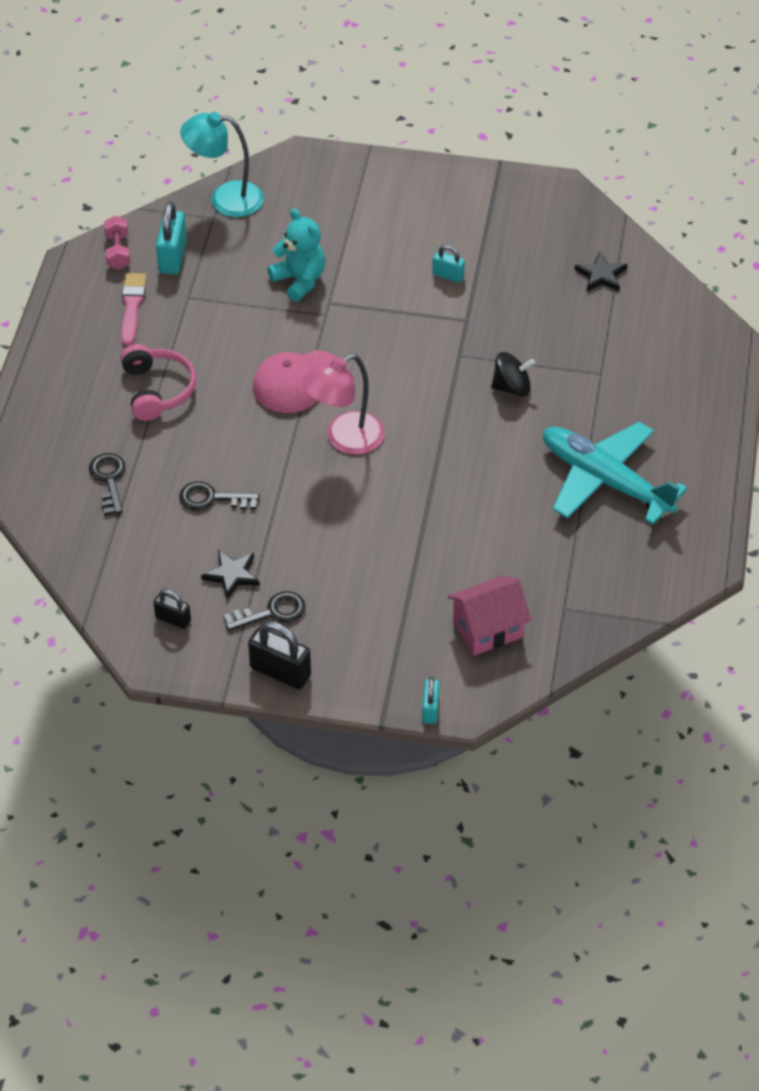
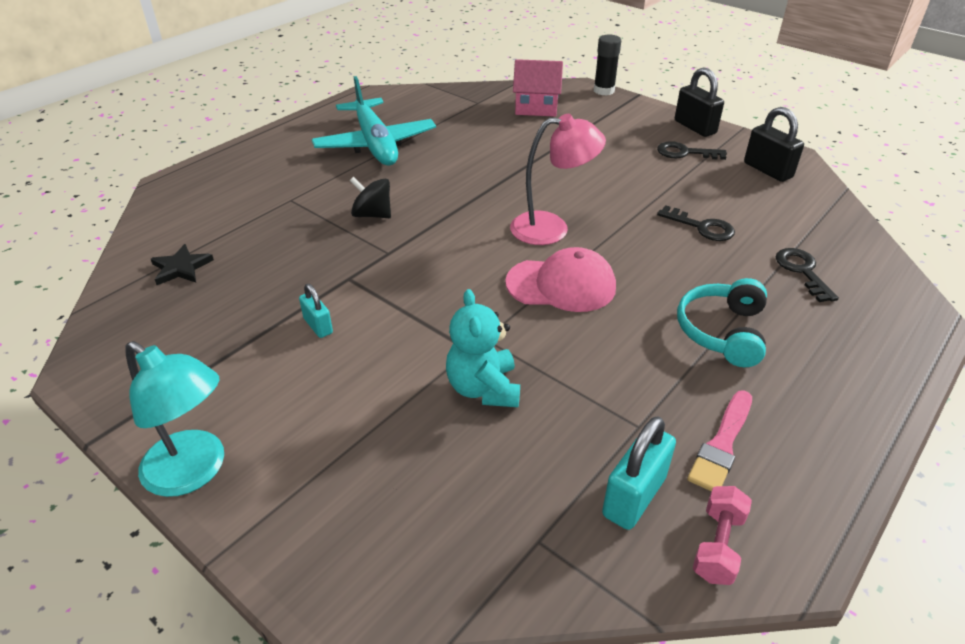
camera: 150 degrees left, 10 degrees down
black key [89,453,126,515] -> black key turned 150 degrees clockwise [776,248,839,302]
pink headphones [121,344,196,421] -> turquoise headphones [677,278,767,367]
black padlock [153,589,191,629] -> black padlock [744,107,804,182], size x1.68
turquoise lamp [180,112,264,217] -> turquoise lamp moved to [126,341,224,497]
black star [201,550,260,599] -> none
turquoise padlock [422,677,439,724] -> black glue stick [594,34,621,96]

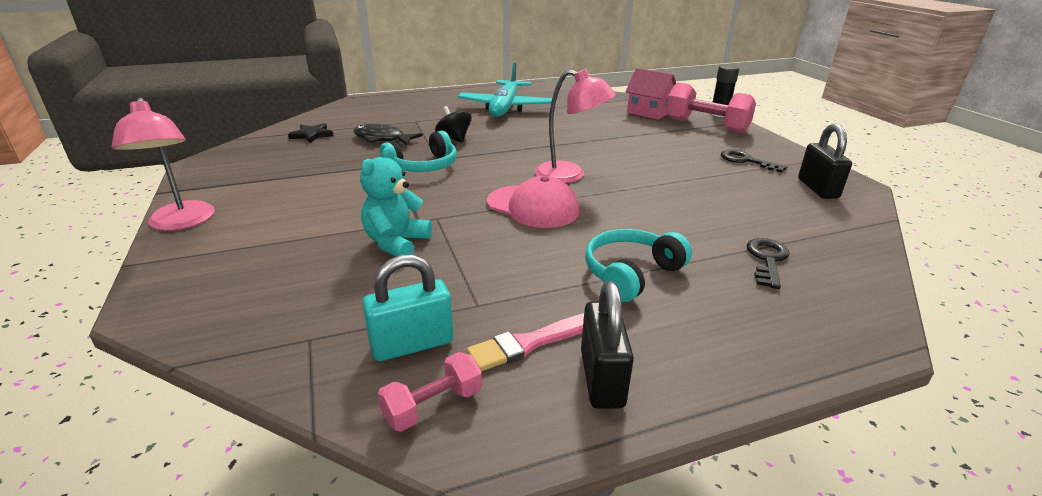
camera: 30 degrees right, 10 degrees down
turquoise lamp [126,341,224,497] -> pink lamp [111,98,215,231]
turquoise padlock [299,284,333,338] -> none
black key [657,205,735,241] -> none
black padlock [675,67,724,137] -> black padlock moved to [581,281,634,409]
none -> black fish [353,124,423,145]
none -> turquoise headphones [380,130,457,172]
none -> pink dumbbell [666,82,756,133]

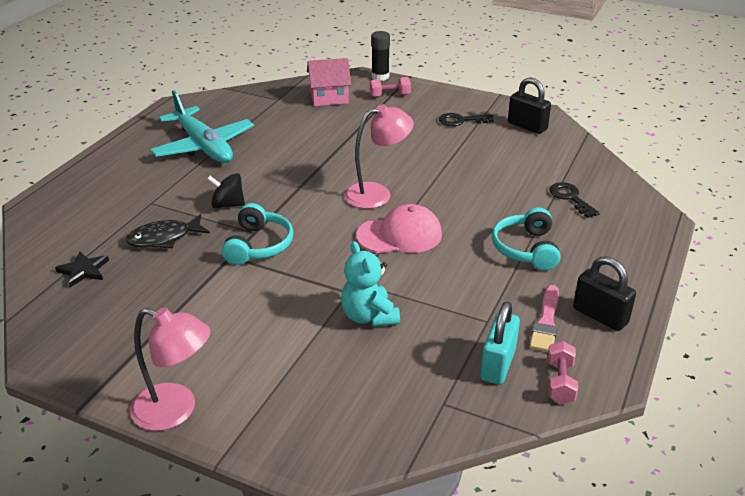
camera: 45 degrees left, 5 degrees up
pink dumbbell [666,82,756,133] -> pink dumbbell [370,77,411,97], size x0.53

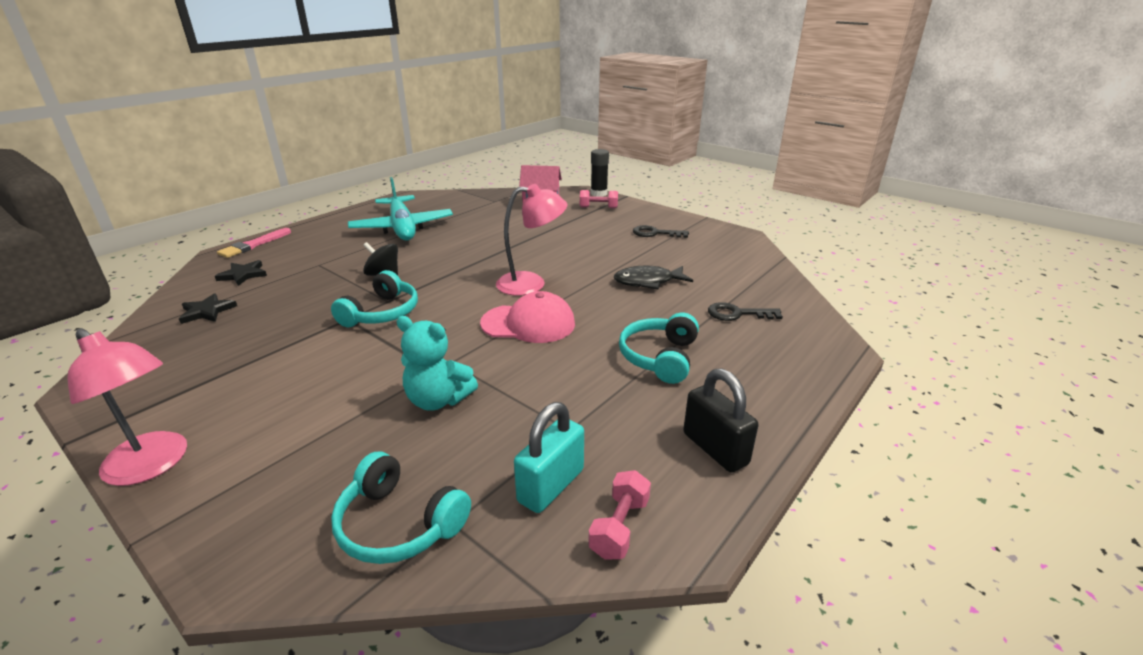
camera: 15 degrees right, 5 degrees down
black fish [126,214,210,248] -> black fish moved to [614,266,693,289]
turquoise teddy bear [341,241,400,327] -> turquoise teddy bear turned 60 degrees counterclockwise [397,316,478,411]
black padlock [508,77,551,134] -> none
pink brush [530,285,559,352] -> pink brush moved to [217,228,291,258]
black key [550,182,600,218] -> black key turned 75 degrees counterclockwise [708,302,783,321]
none -> black star [215,260,267,286]
none -> turquoise headphones [331,451,471,564]

